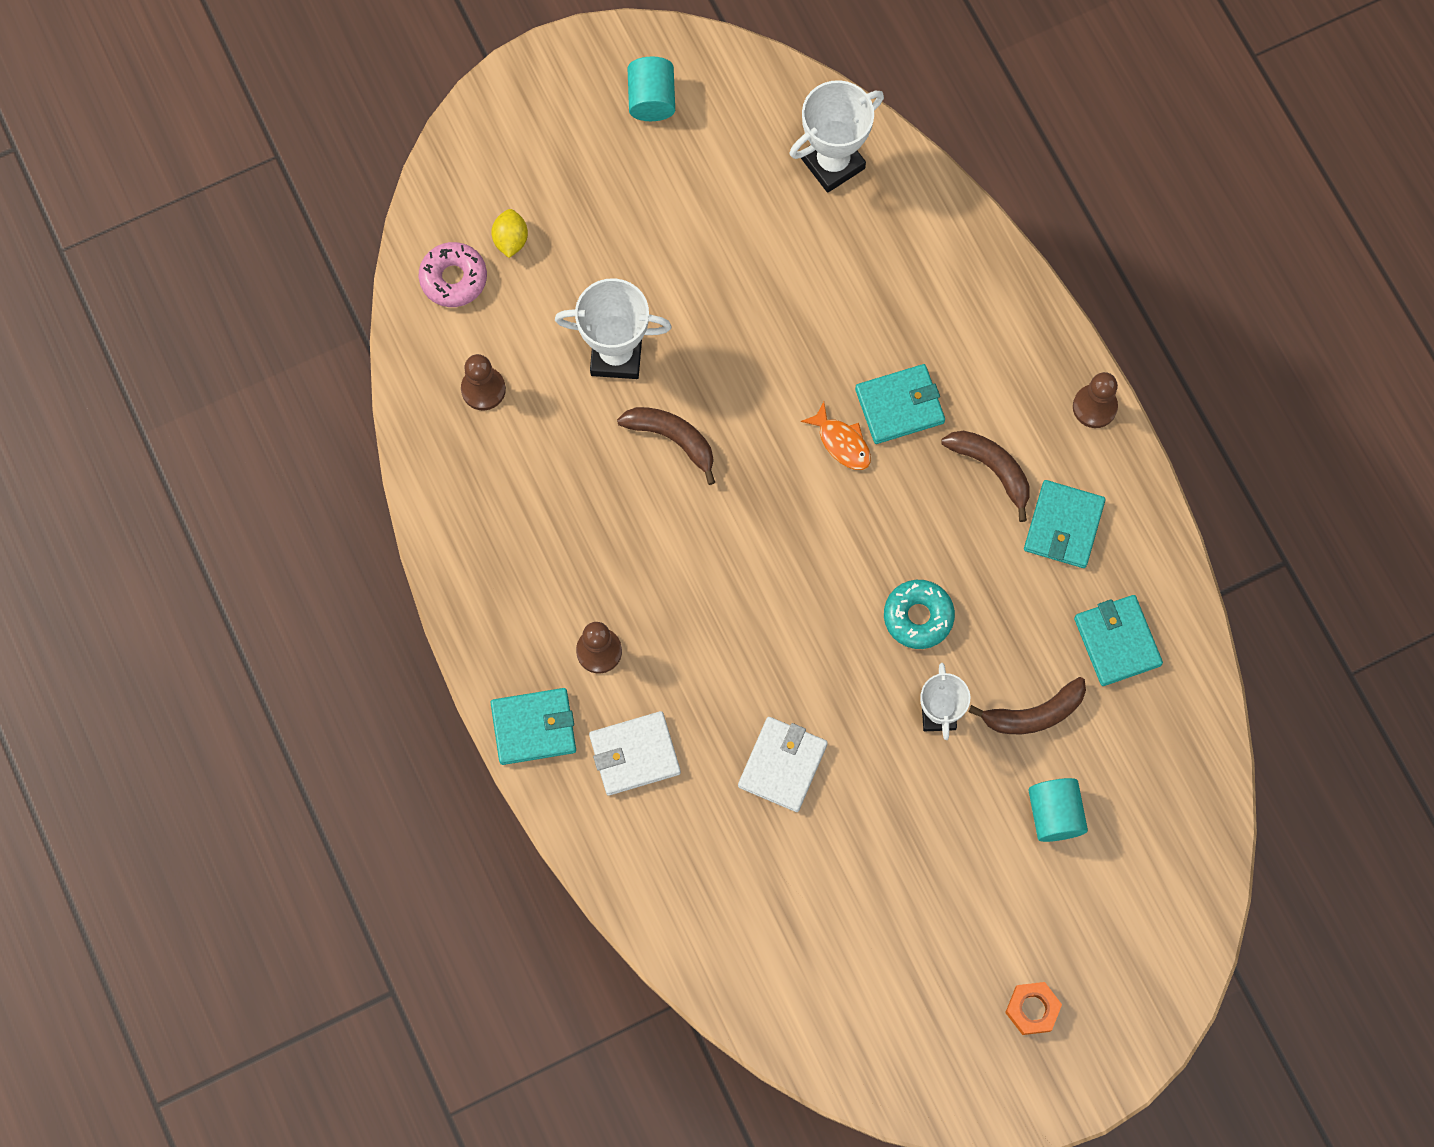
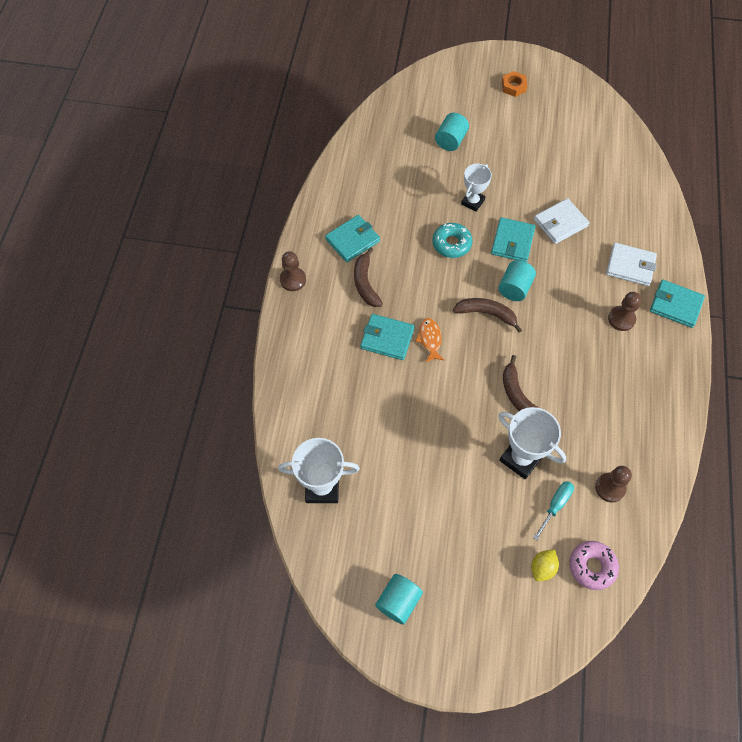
camera: 145 degrees left, 10 degrees down
brown banana [969,677,1086,734] -> brown banana moved to [453,298,522,332]
turquoise wallet [1074,595,1163,686] -> turquoise wallet moved to [491,217,536,262]
none -> turquoise cylinder [498,260,536,301]
none -> turquoise screwdriver [533,481,574,540]

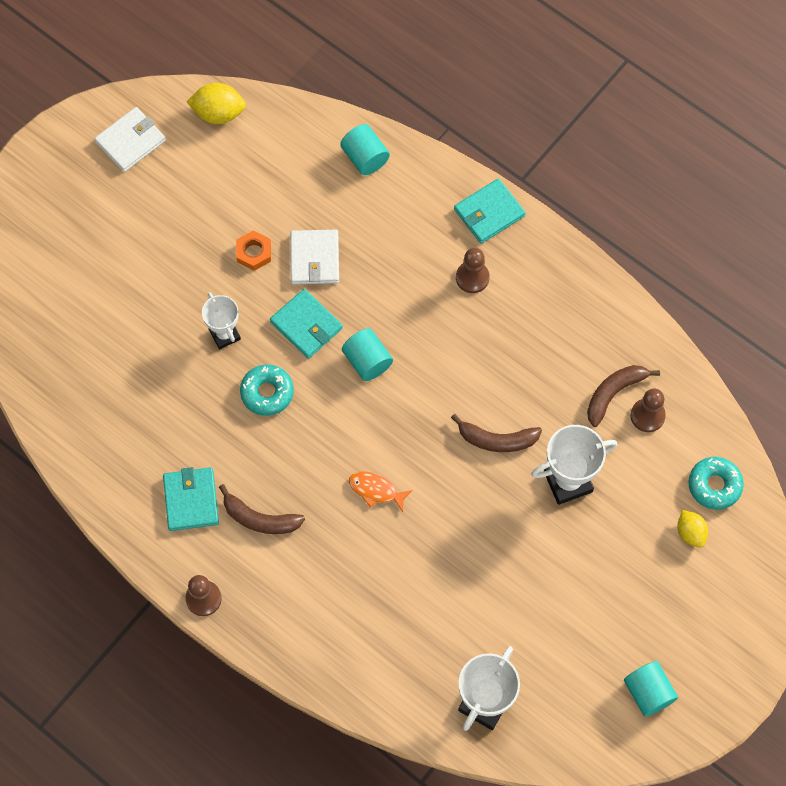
camera: 60 degrees left, 5 degrees up
turquoise wallet [360,314,415,360] -> none
turquoise cylinder [435,113,469,151] -> turquoise cylinder moved to [340,124,390,175]
brown banana [453,298,522,332] -> brown banana moved to [587,365,660,427]
orange nut [502,71,528,97] -> orange nut moved to [236,231,271,271]
turquoise screwdriver [533,481,574,540] -> none
pink donut [569,541,619,590] -> turquoise donut [688,457,744,510]
white wallet [606,243,657,286] -> white wallet moved to [95,107,166,172]
none -> yellow lemon [186,83,246,124]

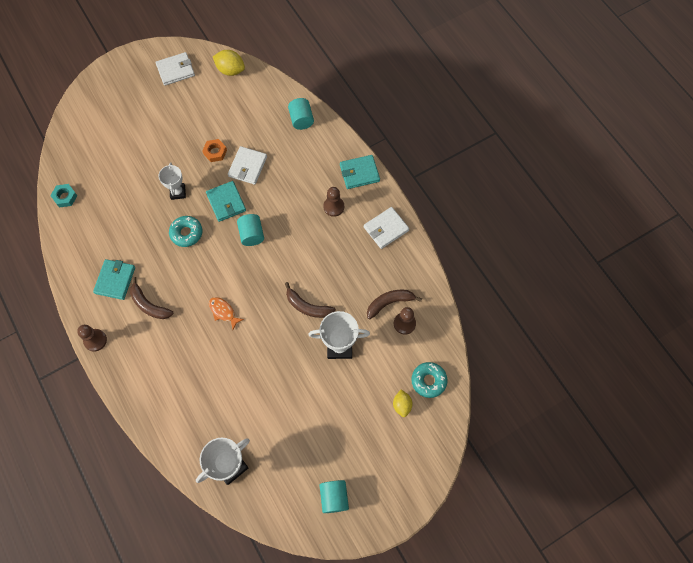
camera: 20 degrees right, 0 degrees up
none -> turquoise nut [50,184,77,208]
none -> white wallet [364,207,410,249]

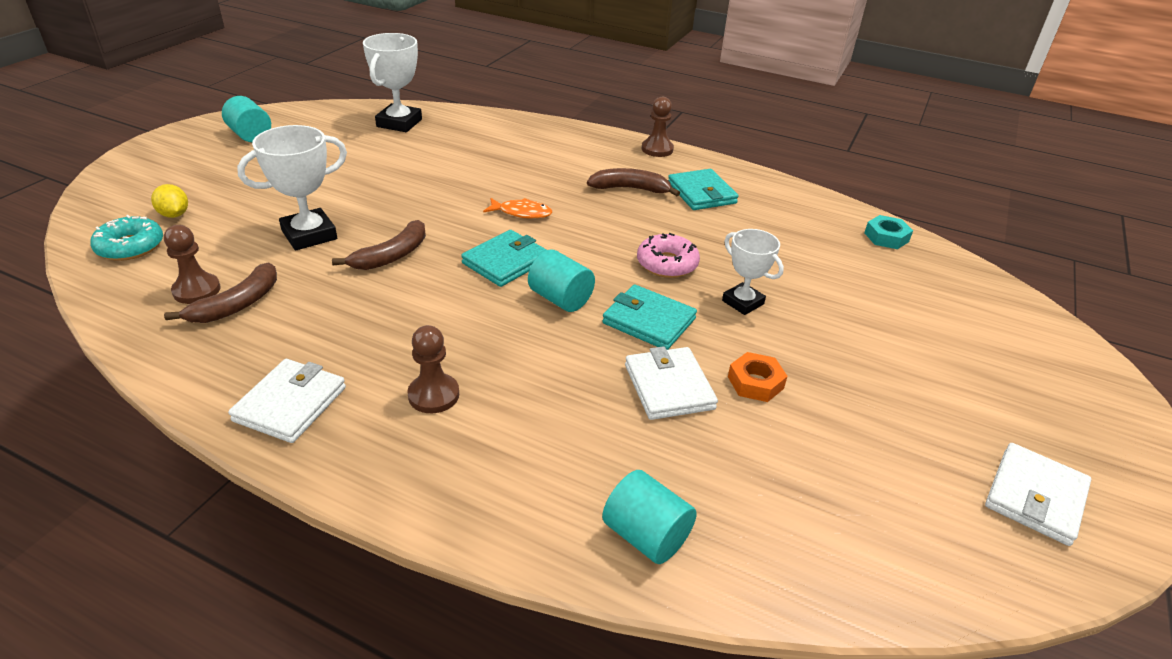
camera: 145 degrees right, 30 degrees down
turquoise donut [169,216,203,247] -> pink donut [637,233,700,278]
yellow lemon [213,50,245,76] -> none
brown banana [285,282,336,318] -> brown banana turned 135 degrees clockwise [332,220,426,270]
turquoise wallet [340,155,380,189] -> turquoise wallet moved to [461,230,547,287]

